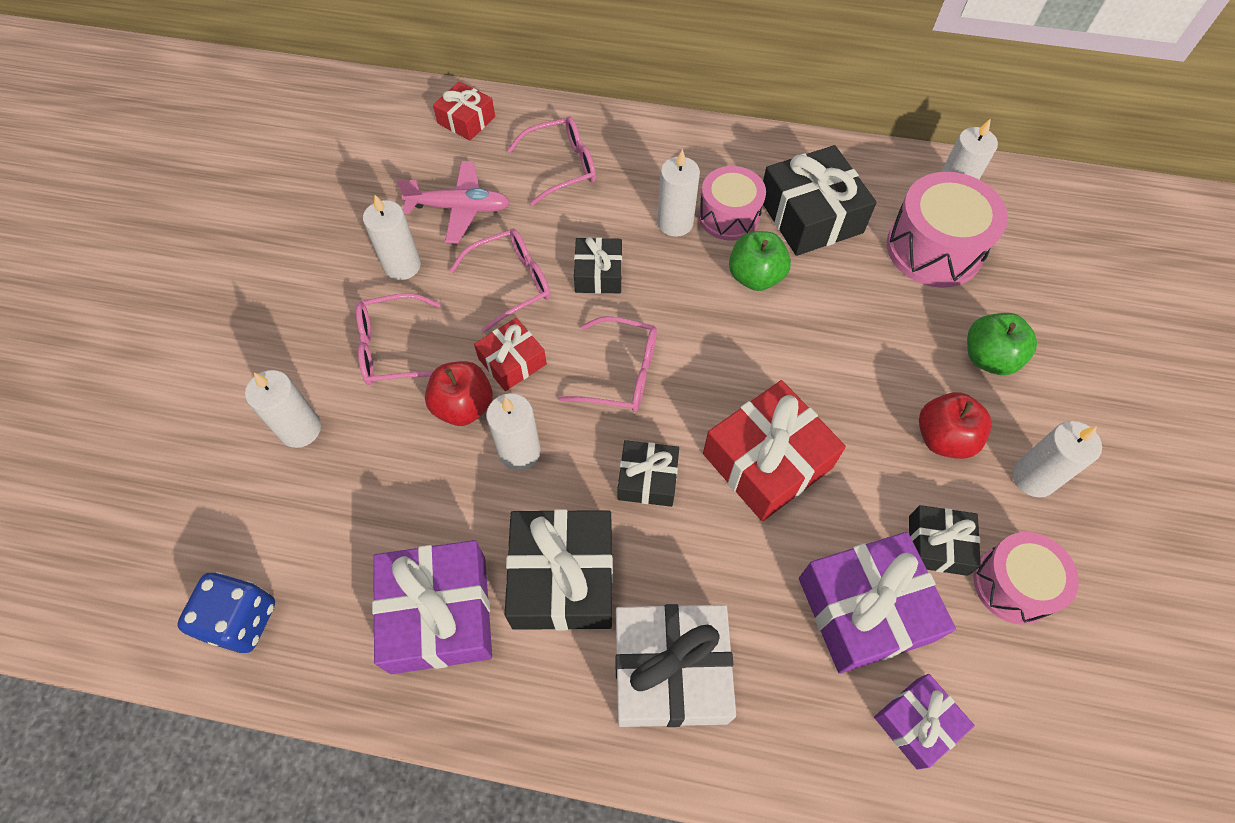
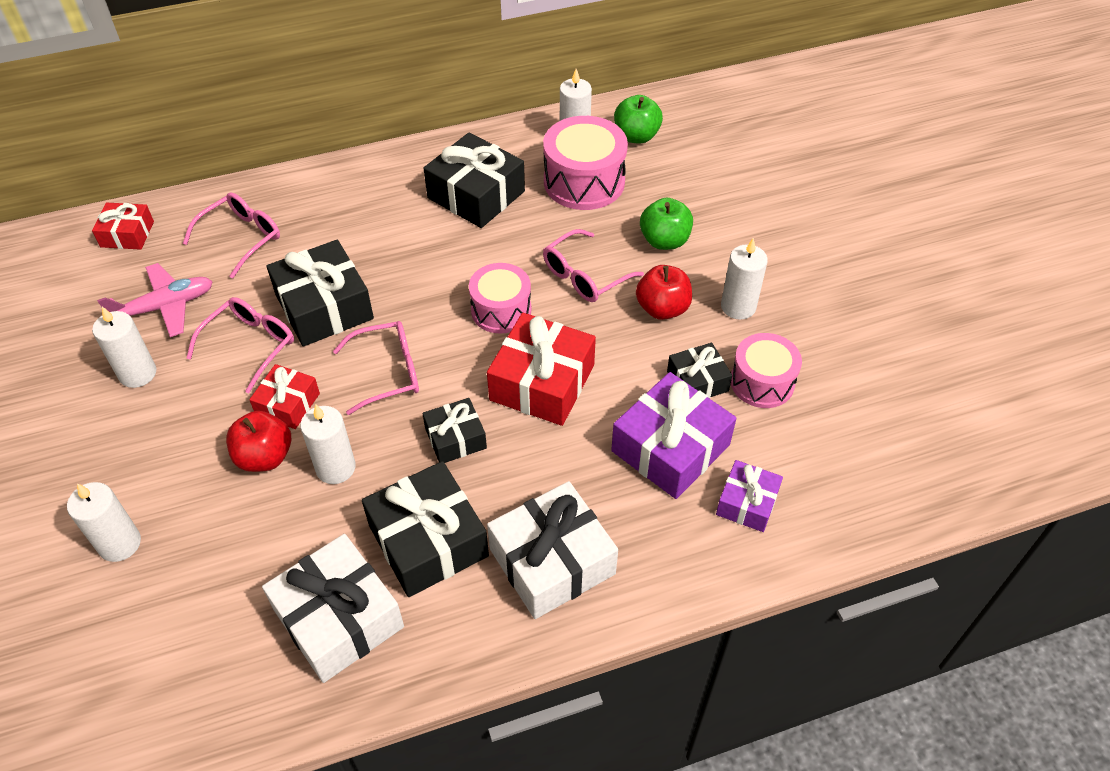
camera: 30 degrees left, 10 degrees down
blue dice [177,572,275,653] -> none
pink glasses [356,293,441,385] -> pink glasses moved to [543,229,644,302]
purple gift [372,540,492,674] -> white gift [262,534,404,683]
black gift [574,237,622,294] -> black gift [266,240,374,347], size x1.76
white candle [657,149,700,237] -> none
pink drum [698,166,766,241] -> pink drum moved to [469,263,531,334]
green apple [729,231,791,291] -> green apple moved to [614,95,663,144]

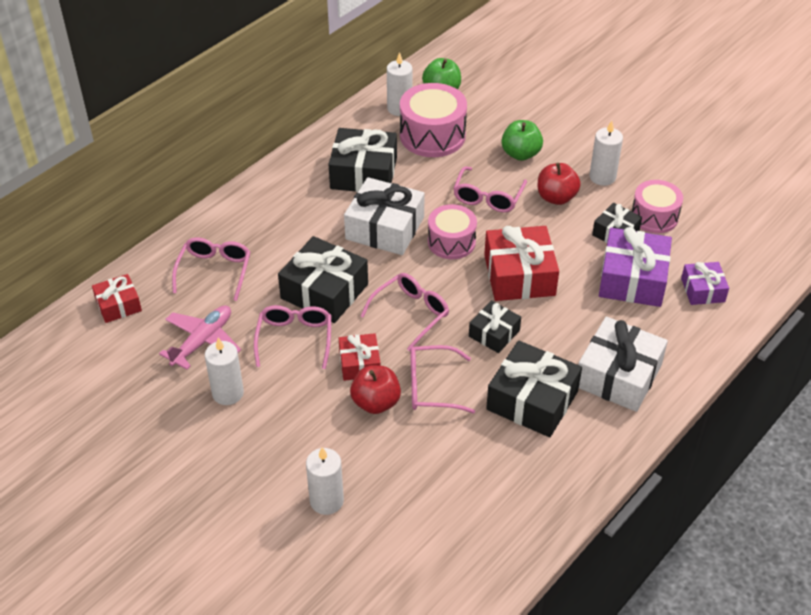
camera: 30 degrees left, 5 degrees down
white gift [262,534,404,683] -> white gift moved to [344,177,425,255]
white candle [300,404,356,484] -> pink glasses [411,345,475,413]

